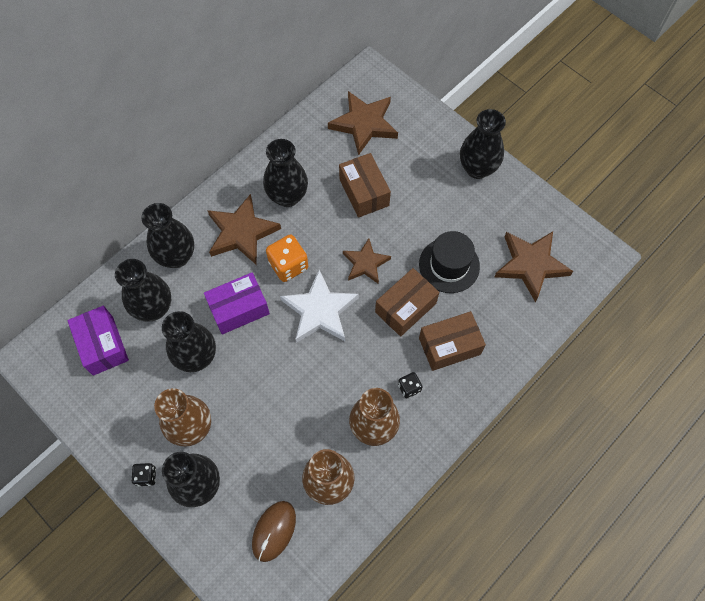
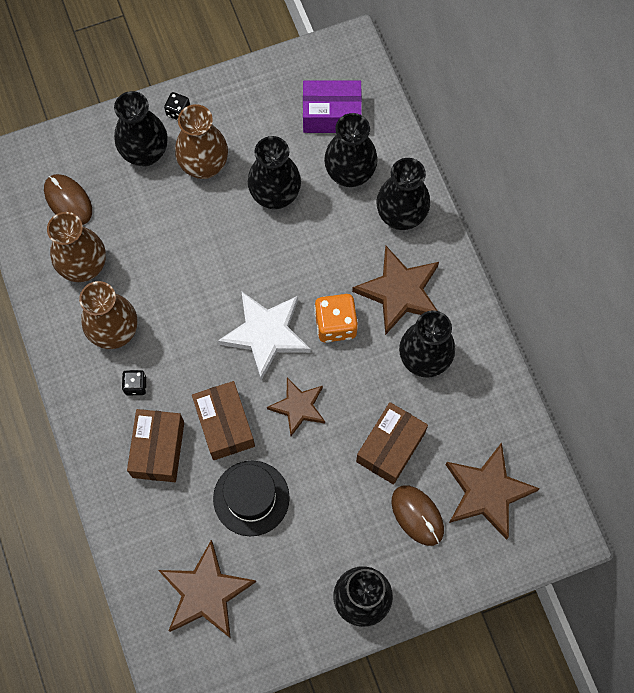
camera: 115 degrees right, 5 degrees up
purple box [204,272,270,334] -> none
brown box [339,153,391,218] -> brown box turned 60 degrees counterclockwise [356,402,428,485]
none -> brown mouse [392,486,444,546]

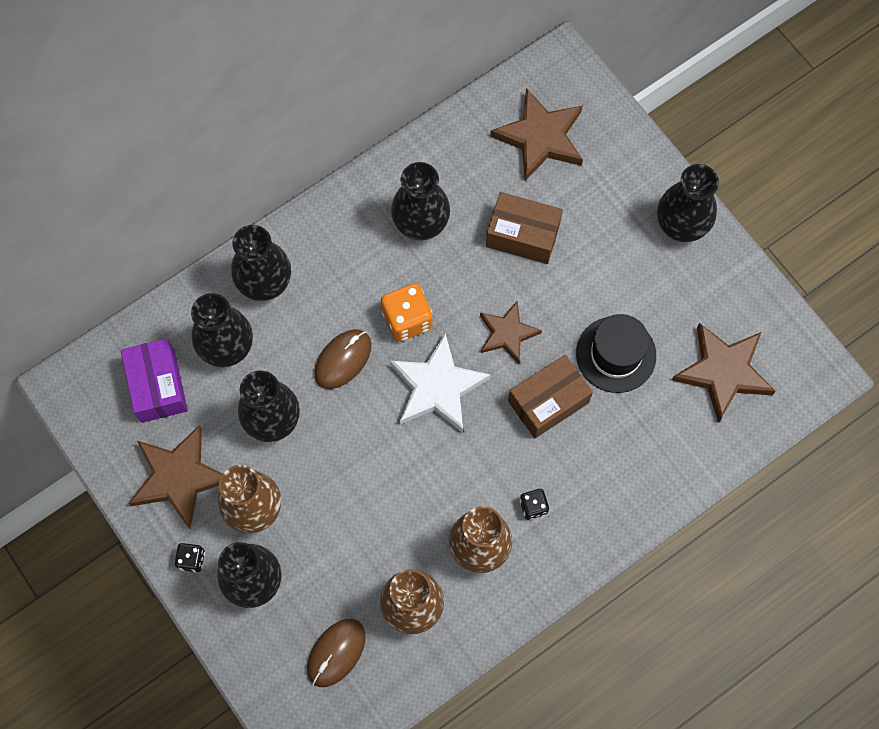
camera: 105 degrees left, 0 degrees up
brown box [127,409,184,482] -> none
brown star [352,246,439,335] -> brown star moved to [129,425,223,529]
brown mouse [392,486,444,546] -> brown mouse moved to [314,329,371,389]

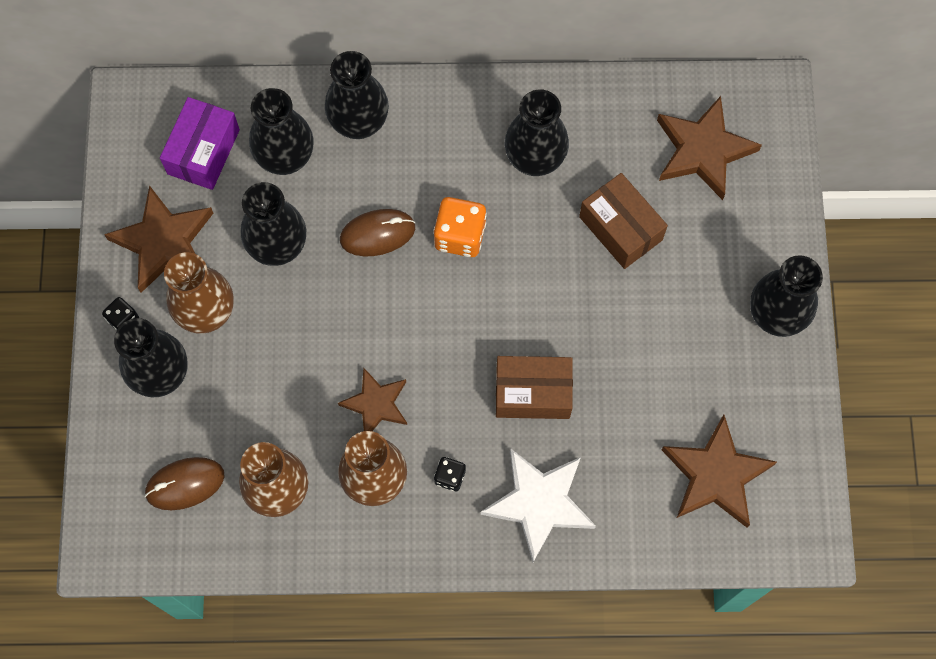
camera: 35 degrees right, 0 degrees up
white star [390,333,491,433] -> white star moved to [481,449,596,562]
brown star [480,300,542,364] -> brown star moved to [338,368,407,431]
black hat [576,314,656,393] -> none

